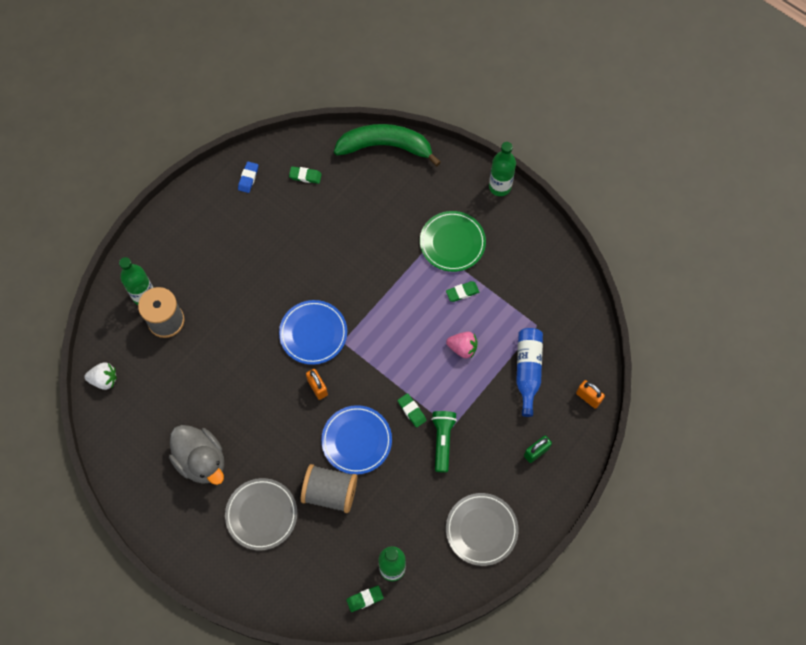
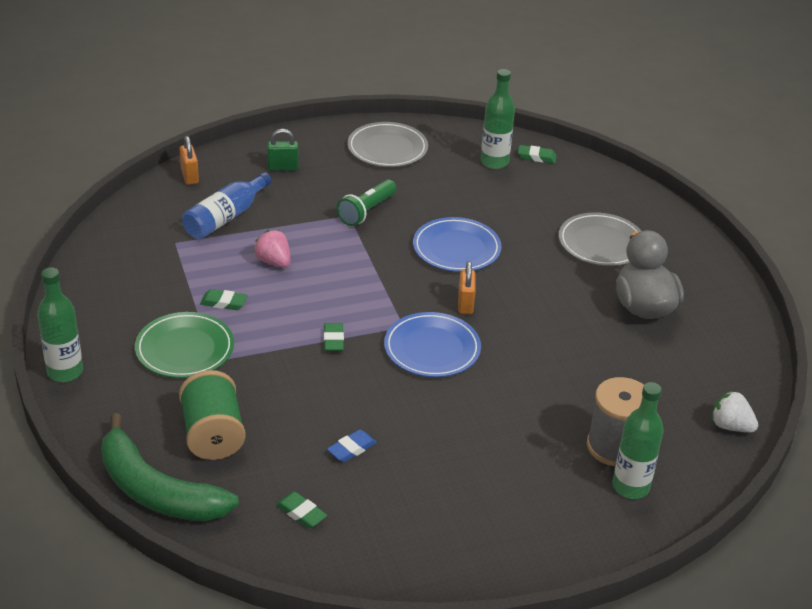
camera: 150 degrees left, 30 degrees down
blue eraser [238,161,258,193] -> blue eraser moved to [327,430,377,462]
grey spool [301,464,357,513] -> none
green eraser [397,393,427,428] -> green eraser moved to [324,323,344,351]
none -> green spool [179,370,246,460]

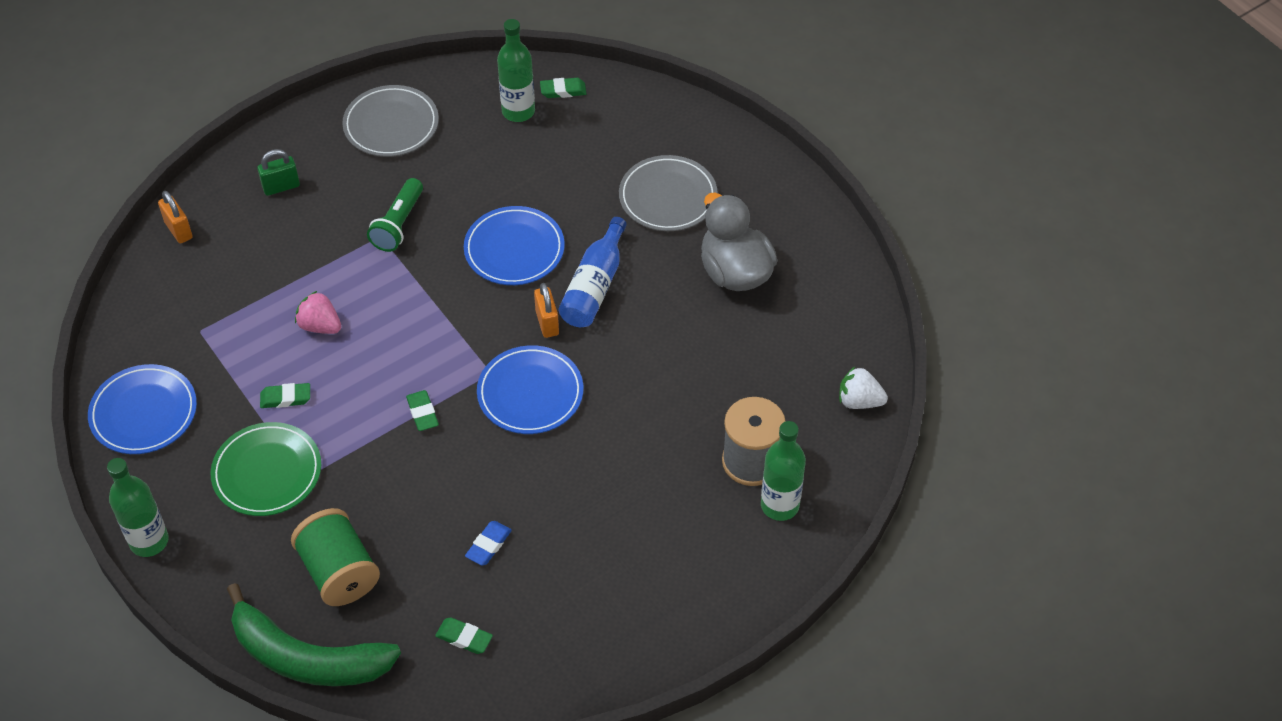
camera: 15 degrees left, 15 degrees up
blue bottle [182,172,272,239] -> blue bottle moved to [558,217,627,327]
none -> blue plate [88,364,197,454]

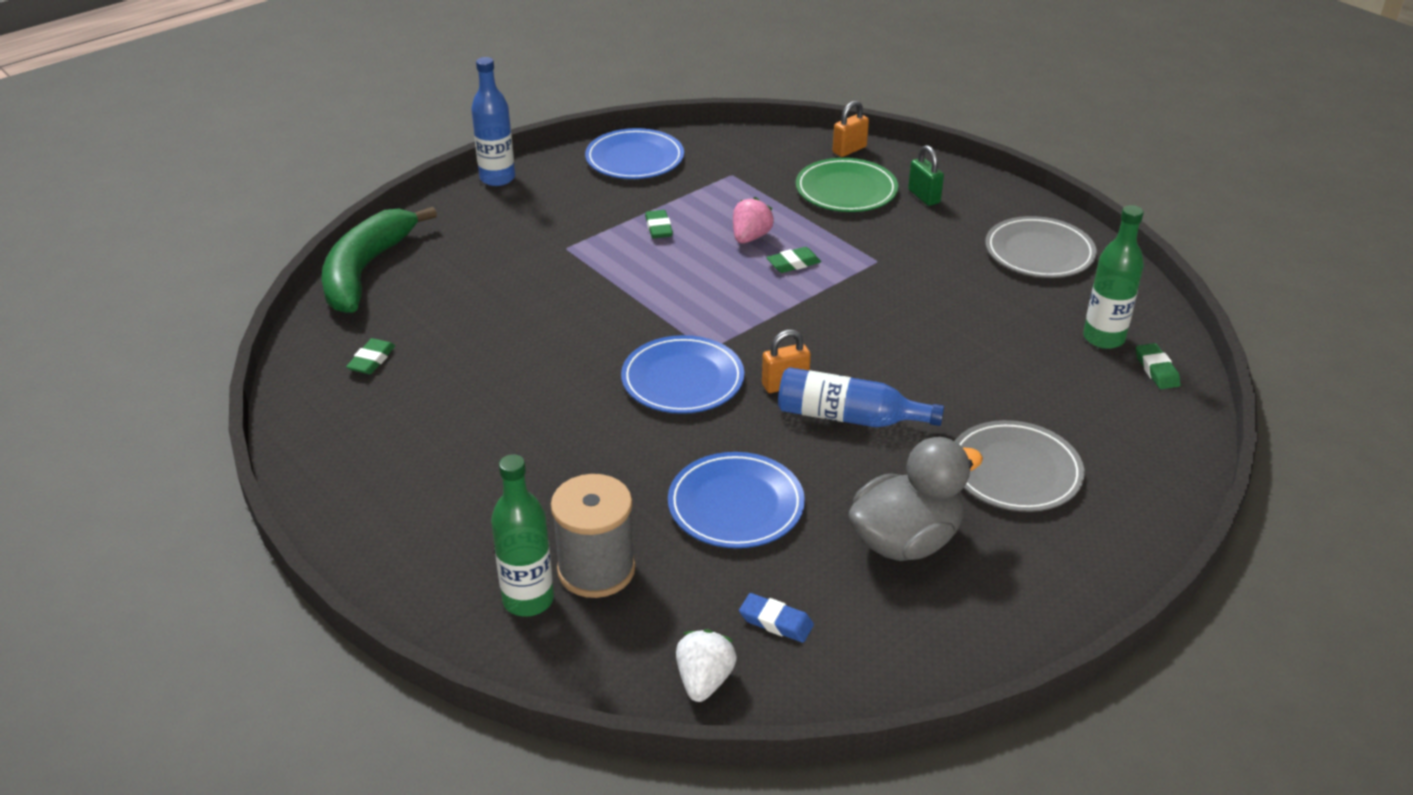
camera: 85 degrees right, 15 degrees down
green bottle [107,458,169,557] -> blue bottle [471,57,515,186]
green plate [211,422,321,516] -> green plate moved to [796,158,898,212]
green spool [291,508,380,606] -> none
green flashlight [367,178,423,252] -> none
green eraser [406,390,439,431] -> green eraser moved to [767,247,821,273]
blue plate [464,206,565,285] -> blue plate moved to [668,452,805,548]
blue eraser [465,521,512,565] -> blue eraser moved to [739,593,814,643]

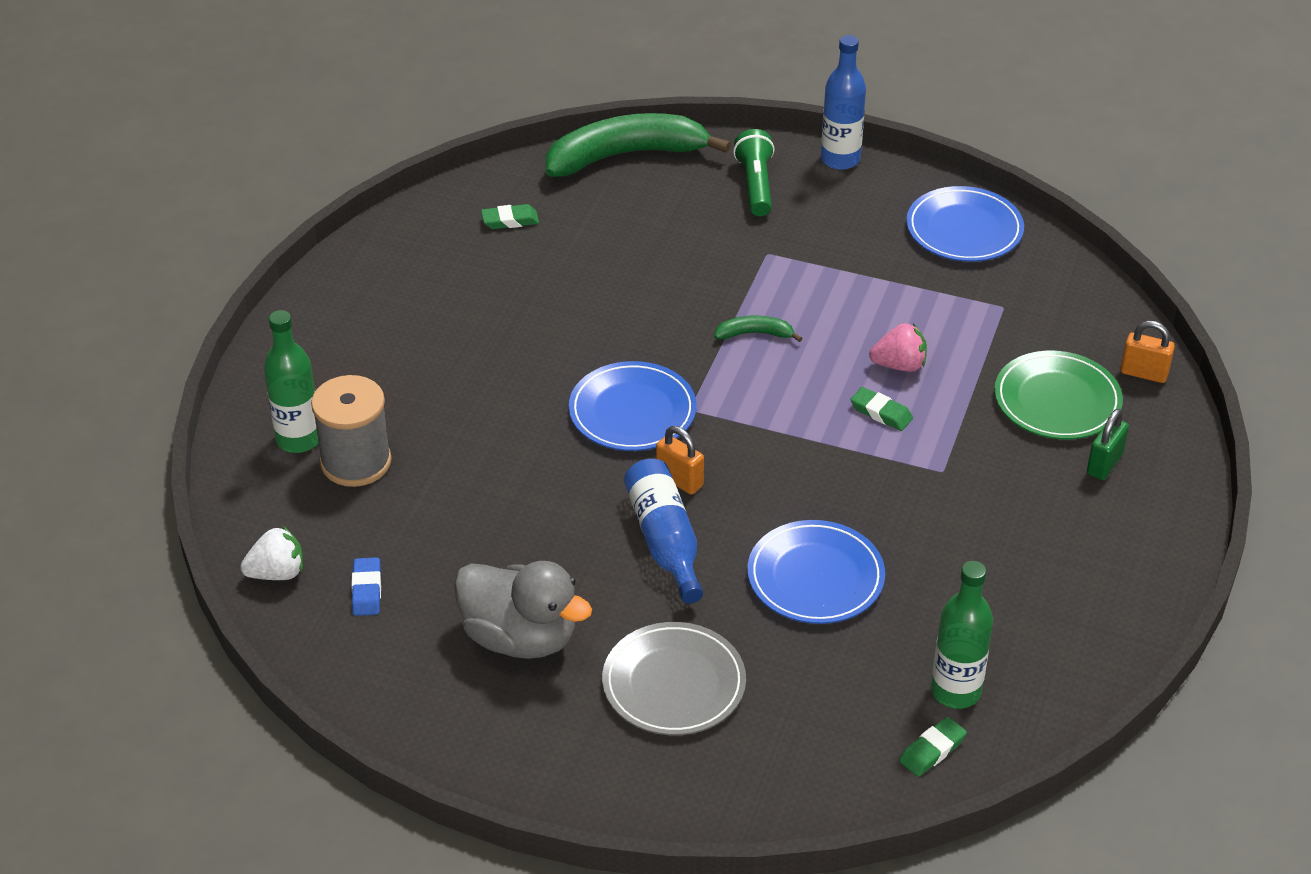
camera: 60 degrees right, 5 degrees up
green eraser [645,210,673,238] -> none
blue plate [668,452,805,548] -> blue plate moved to [747,520,885,624]
grey plate [985,216,1097,278] -> none
none -> green banana [714,316,802,342]
none -> green flashlight [733,129,775,216]

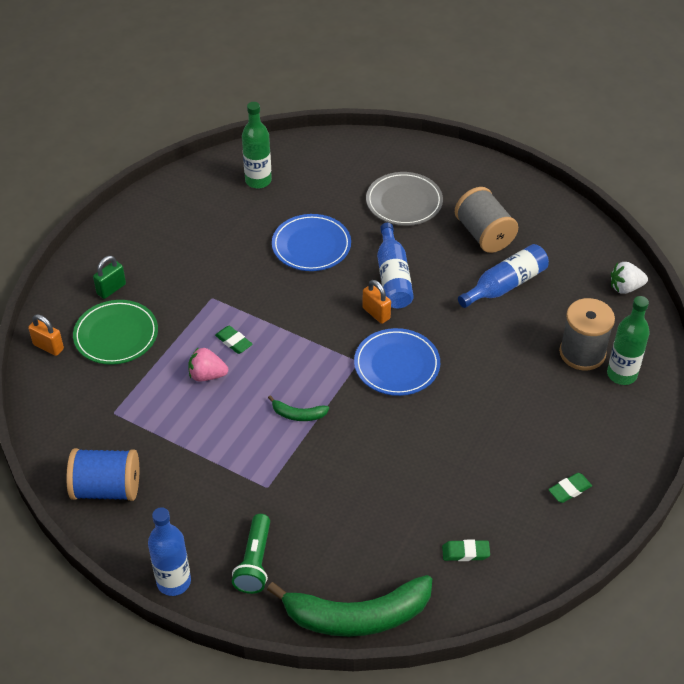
camera: 170 degrees left, 5 degrees up
blue eraser [351,557,381,616] -> none
grey duck [454,561,592,659] -> grey spool [455,187,518,253]
green eraser [899,717,967,777] -> green eraser moved to [548,473,592,503]
blue plate [906,186,1024,262] -> blue spool [67,448,139,501]
none -> blue bottle [458,244,549,308]

